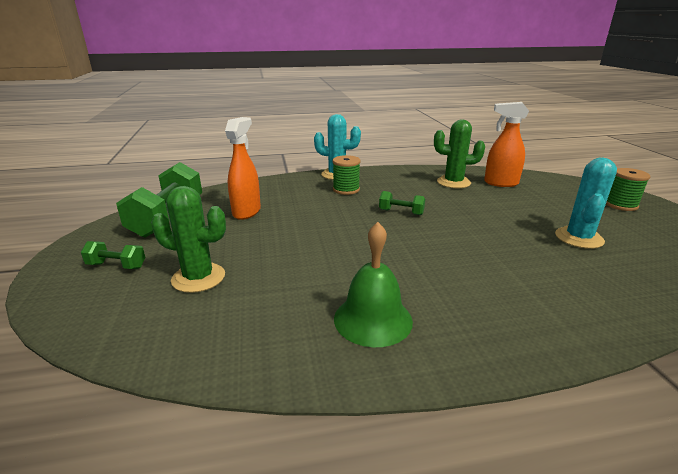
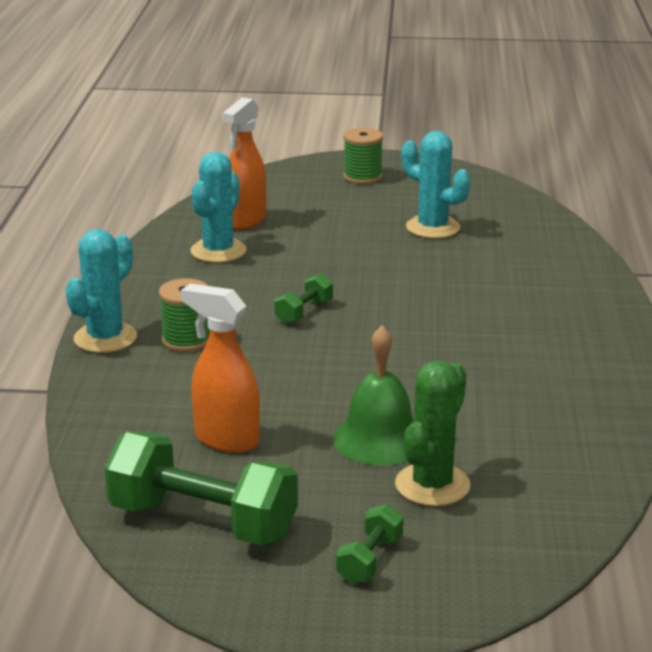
camera: 75 degrees left, 0 degrees up
green bell [334,222,413,347] -> green bell moved to [333,325,414,466]
green cactus [434,120,485,188] -> turquoise cactus [190,152,247,263]

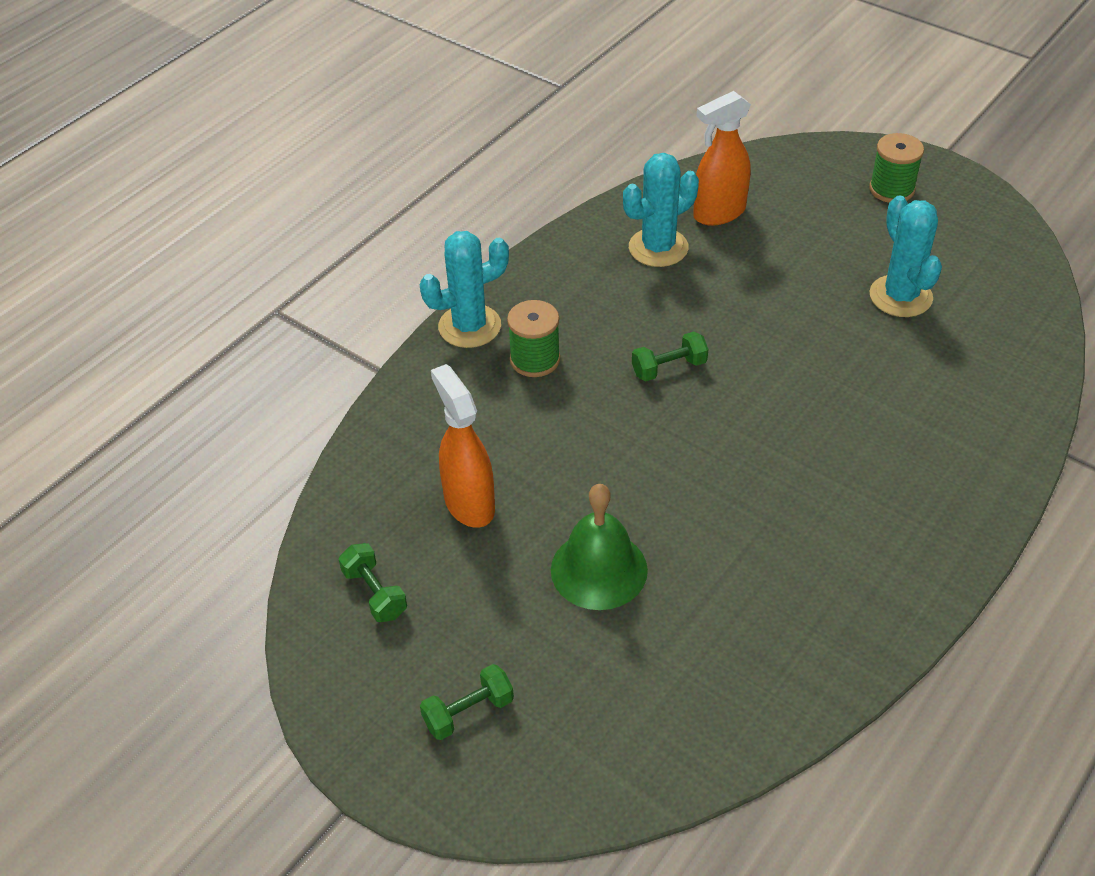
camera: 35 degrees right, 20 degrees up
green dumbbell [105,432,298,545] -> green dumbbell [339,543,407,622], size x0.48
green cactus [395,361,470,506] -> none

